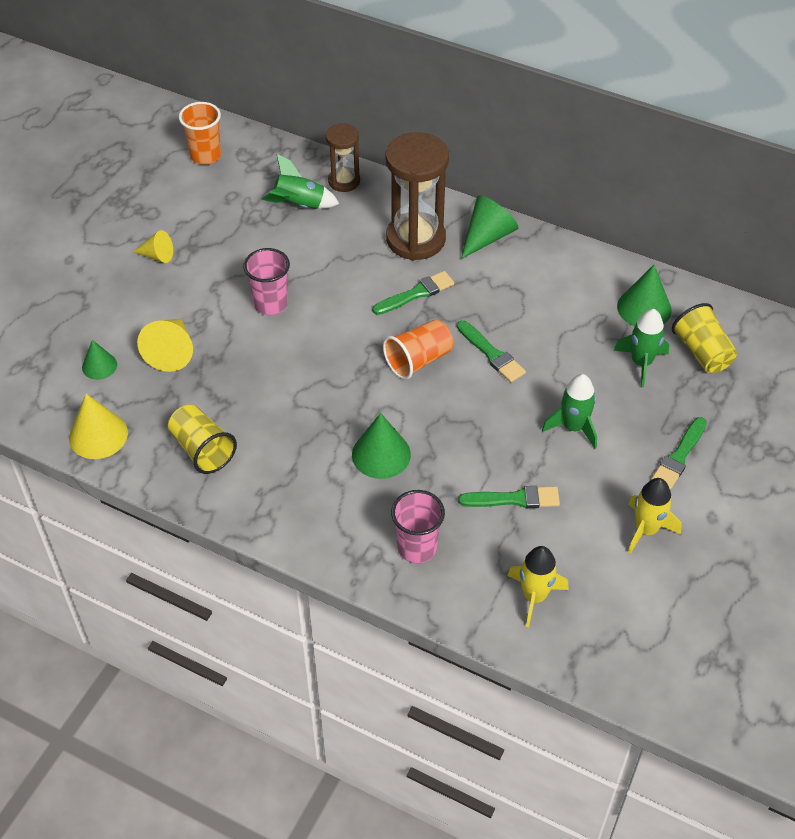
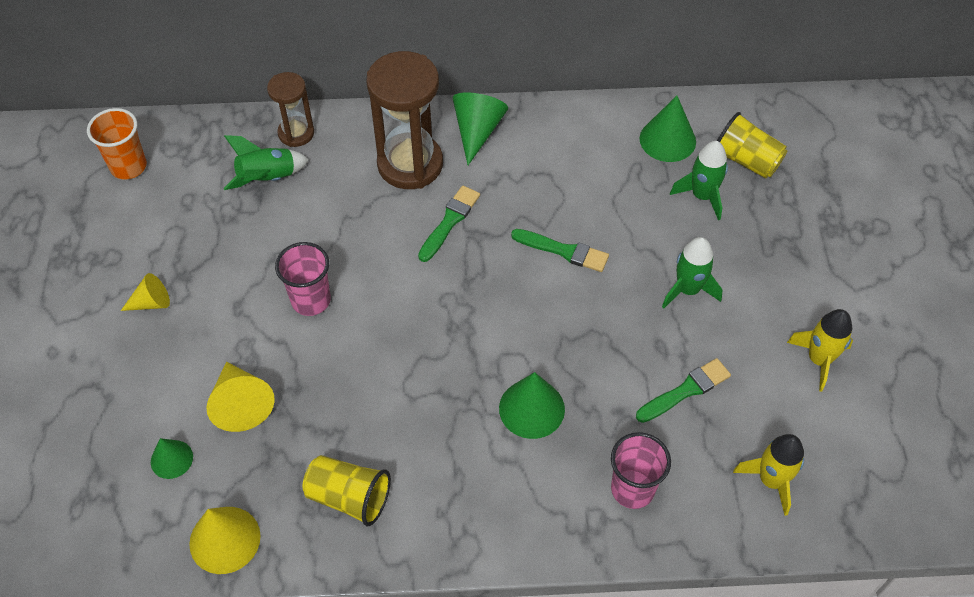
camera: 30 degrees left, 5 degrees up
orange cup [383,319,453,380] -> none
green brush [651,417,707,490] -> none

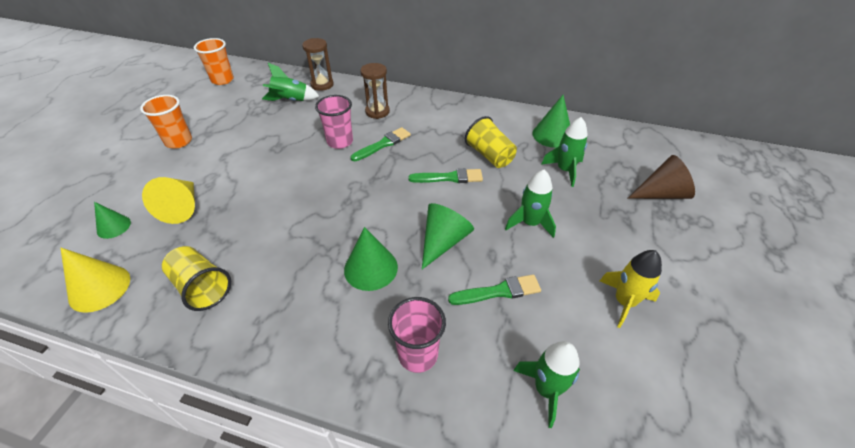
camera: 20 degrees right, 10 degrees down
yellow cone [121,273,170,311] -> orange cup [140,95,192,149]
pink cup [275,242,331,316] -> pink cup moved to [315,95,353,149]
brown hourglass [366,51,443,189] -> brown hourglass [360,63,390,119], size x0.56
green cone [453,92,508,165] -> green cone moved to [422,203,474,269]
green brush [511,229,609,272] -> green brush turned 45 degrees counterclockwise [408,168,483,183]
yellow cup [717,112,787,178] -> yellow cup moved to [465,116,517,168]
yellow rocket [733,434,804,516] -> green rocket [513,341,580,428]
none -> brown cone [627,155,695,199]

